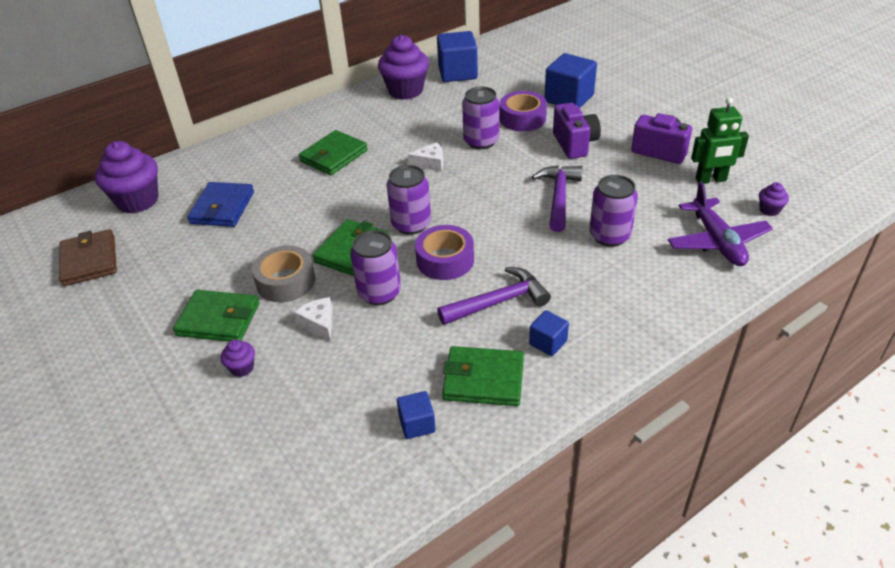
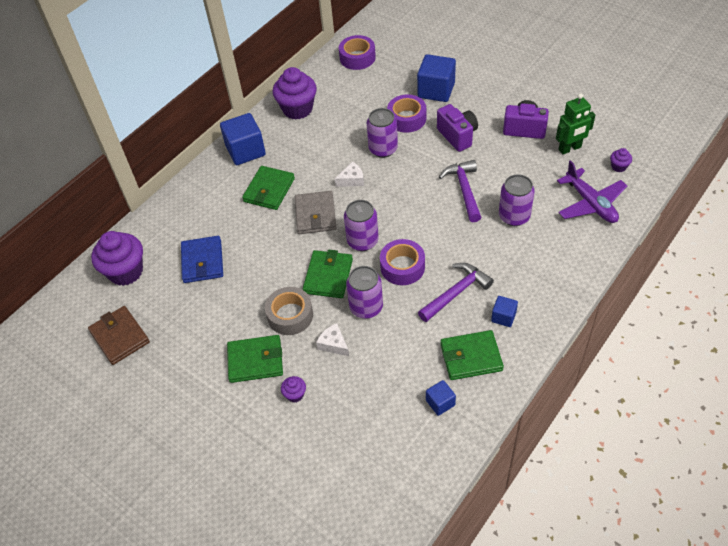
camera: 15 degrees left, 10 degrees up
blue cube [437,31,478,82] -> blue cube moved to [220,113,266,165]
none -> grey wallet [295,191,336,234]
none -> purple tape [339,35,376,70]

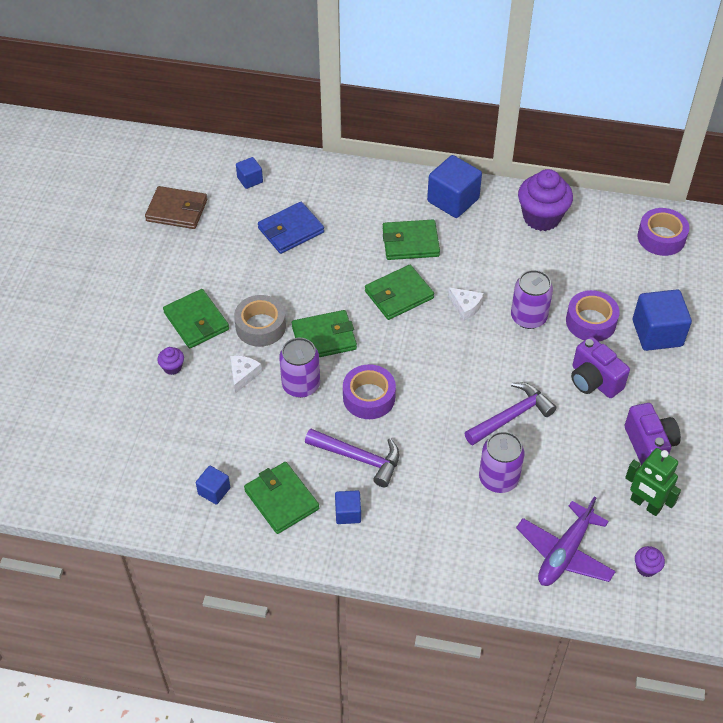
camera: 60 degrees right, 0 degrees up
brown wallet [88,306,150,365] -> brown wallet turned 75 degrees clockwise [145,186,207,229]
purple cupcake [91,231,143,286] -> blue cube [236,157,263,189]
grey wallet [295,191,336,234] -> green wallet [365,265,434,320]
purple can [344,200,379,251] -> none
purple camera [437,104,478,152] -> purple camera turned 105 degrees clockwise [571,337,630,398]

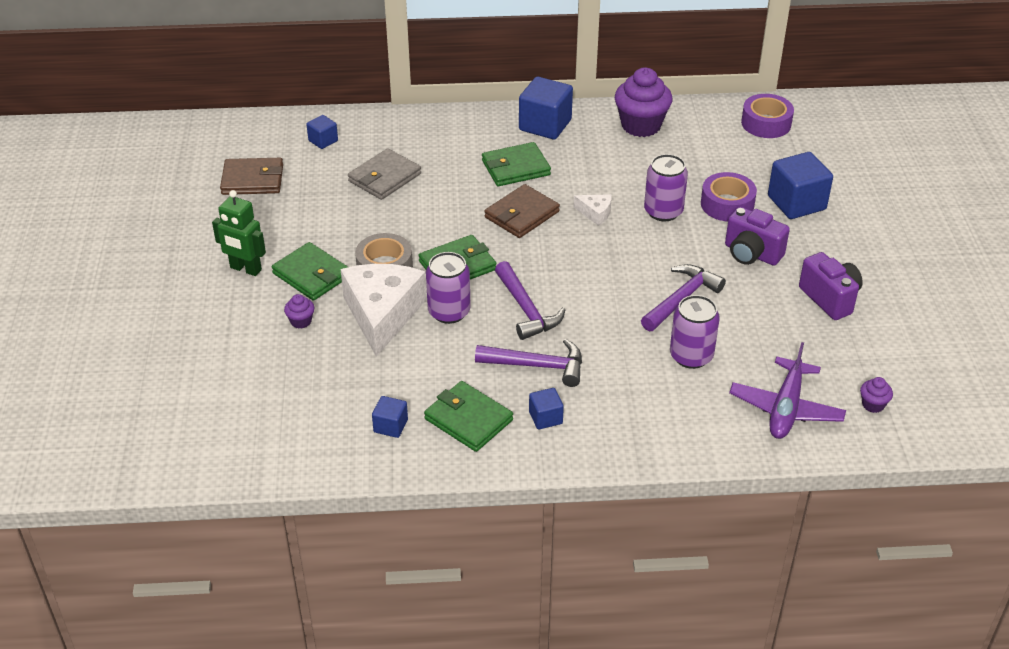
camera: 15 degrees left, 10 degrees down
white cheese [230,356,262,394] -> white cheese [340,264,427,357], size x2.31
blue wallet [258,202,324,254] -> grey wallet [348,148,421,200]
purple tape [343,364,396,419] -> purple hammer [495,261,565,340]
green wallet [365,265,434,320] -> brown wallet [485,184,560,238]
green robot [625,448,681,516] -> green robot moved to [212,190,266,276]

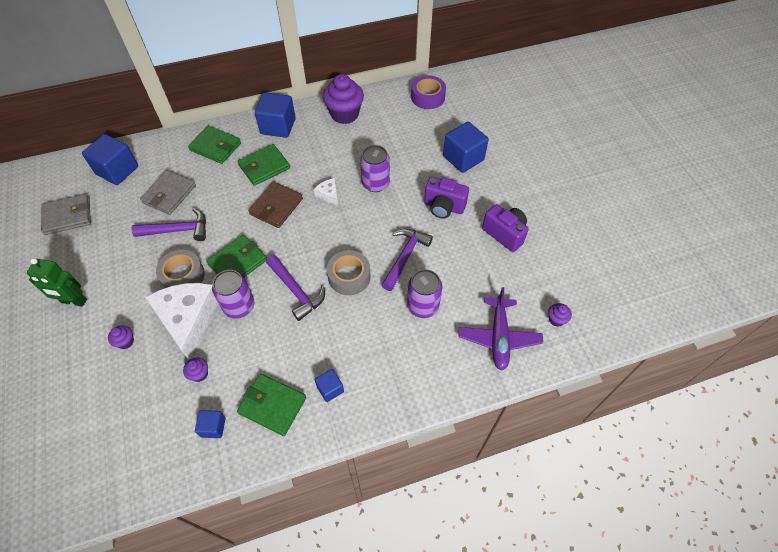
camera: 15 degrees left, 15 degrees up
brown wallet [220,158,283,195] -> grey wallet [41,194,91,235]
green wallet [272,242,348,301] -> green wallet moved to [188,126,241,164]
blue cube [306,115,338,149] -> blue cube [82,134,138,185], size x1.91
purple hammer [475,339,582,387] -> purple hammer moved to [131,208,206,241]
white cheese [574,194,612,226] -> white cheese turned 135 degrees counterclockwise [314,178,338,206]
purple tape [701,172,757,221] -> none
none -> purple cupcake [183,357,208,382]
none -> grey tape [327,250,370,295]

